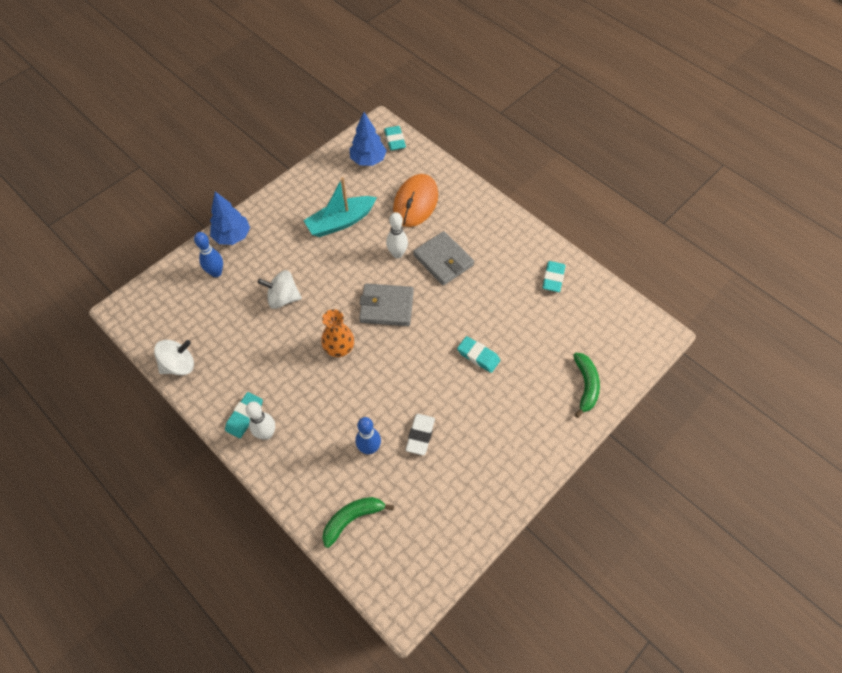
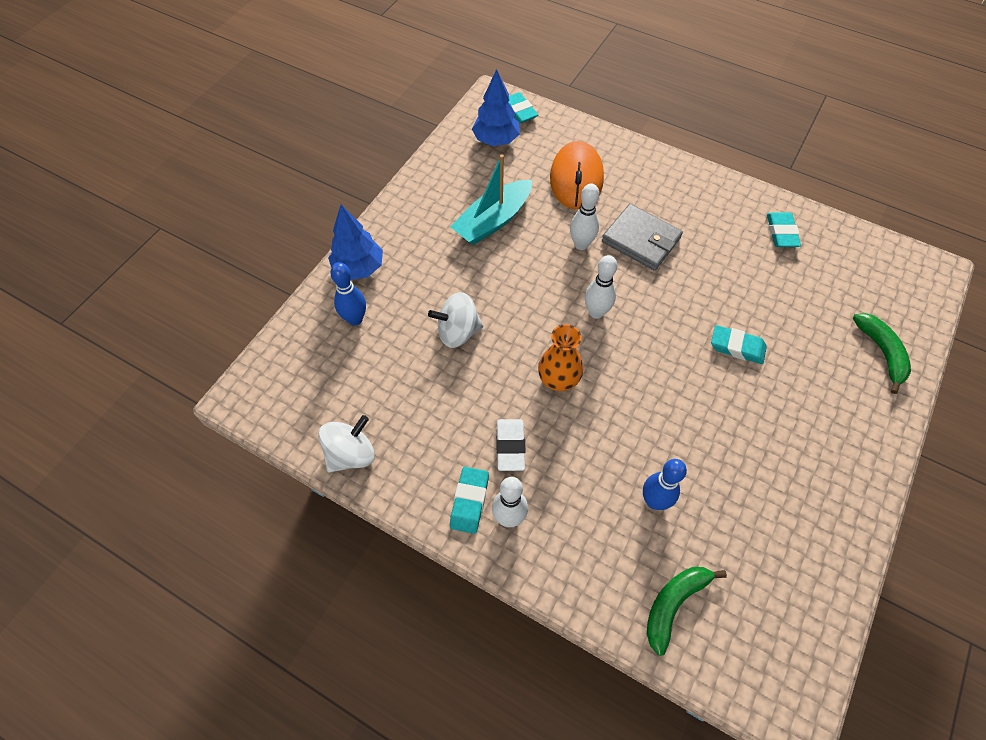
camera: 15 degrees left, 0 degrees up
grey wallet [359,284,414,326] -> white bowling pin [585,255,617,319]
white eraser [406,414,435,455] -> white eraser moved to [496,419,526,471]

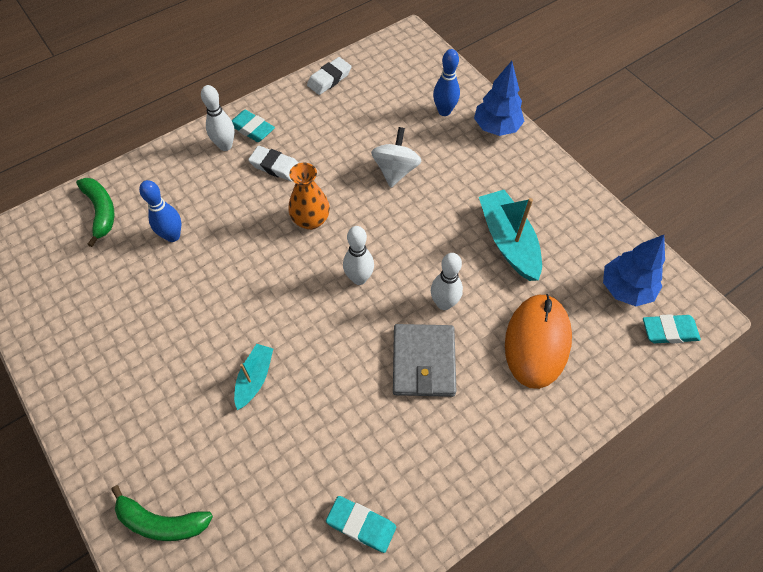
camera: 115 degrees right, 0 degrees up
white spinning top [318,415,375,473] -> white eraser [307,57,351,95]
orange mouse [550,141,604,209] -> orange mouse turned 75 degrees clockwise [505,294,572,389]
grey wallet [602,204,683,271] -> grey wallet turned 60 degrees counterclockwise [393,324,456,397]
turquoise eraser [711,325,767,364] -> turquoise boat [234,344,273,410]

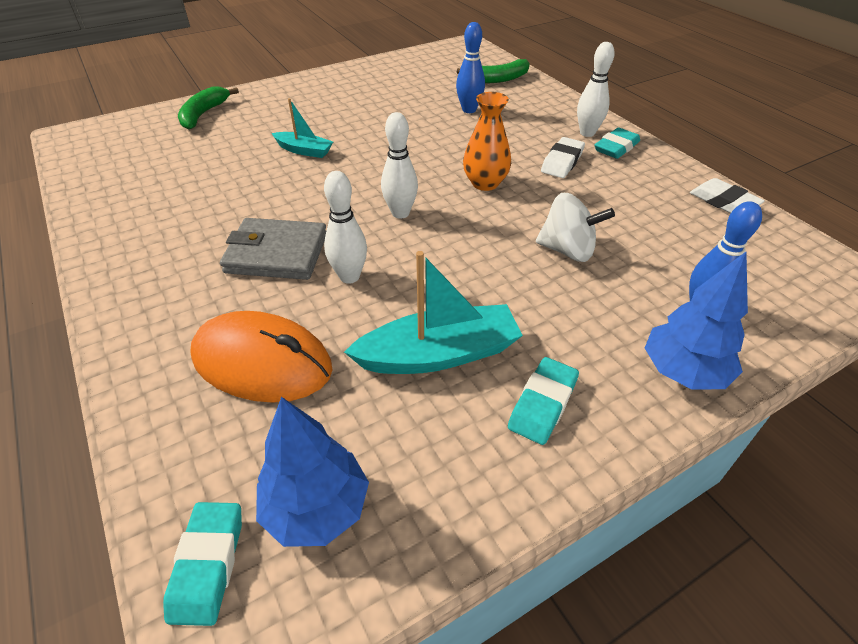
camera: 95 degrees right, 15 degrees down
turquoise eraser [326,496,396,553] -> turquoise eraser moved to [508,357,579,445]

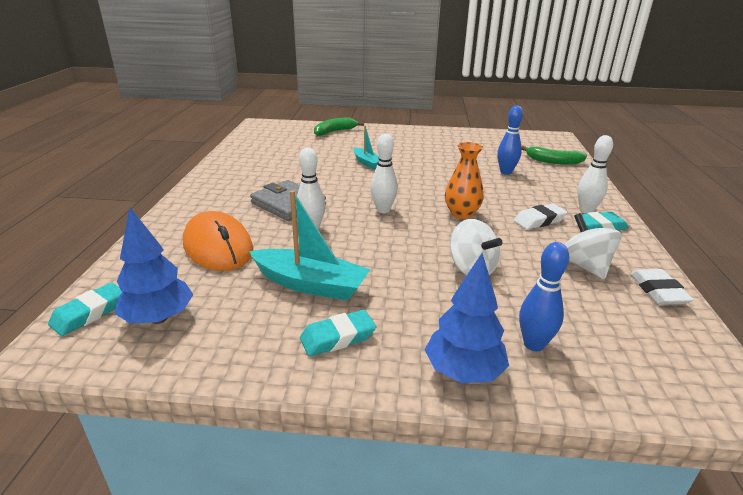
camera: 35 degrees right, 15 degrees down
none -> white spinning top [564,213,622,279]

